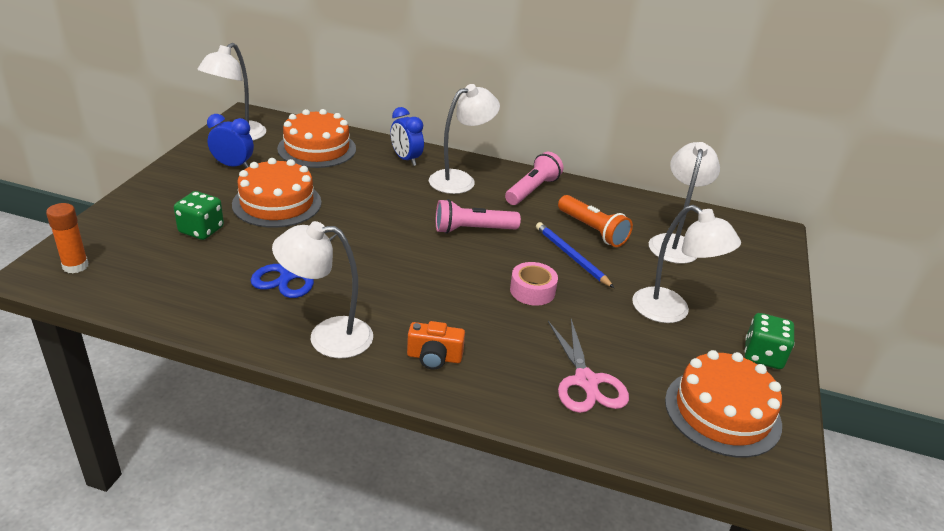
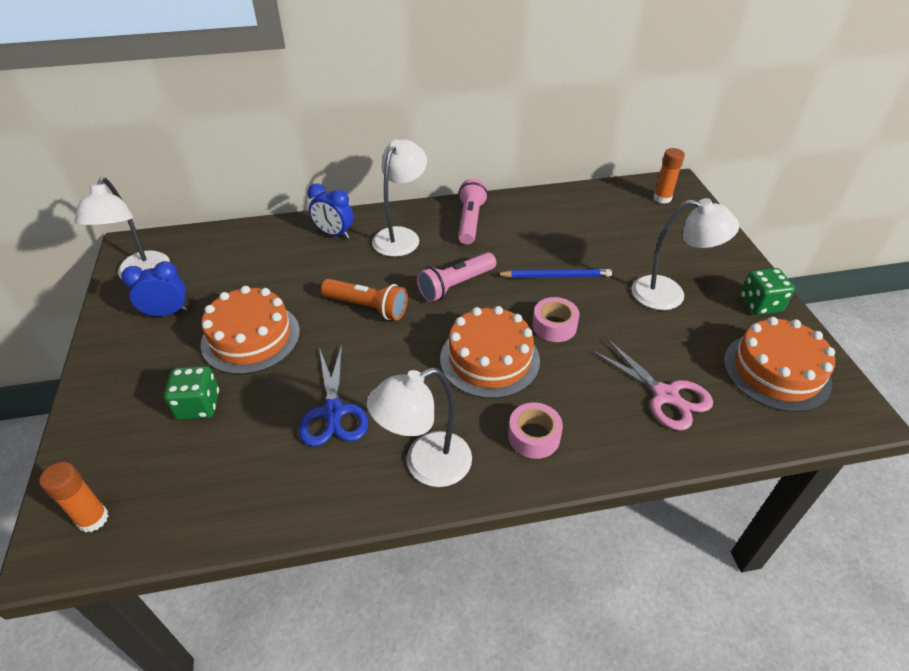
camera: 25 degrees left, 10 degrees up
orange cake [277,109,356,168] -> orange cake moved to [440,306,540,399]
orange camera [407,321,465,370] -> pink tape [508,402,563,459]
blue pencil [536,222,614,288] -> blue pencil turned 150 degrees clockwise [496,269,612,278]
orange flashlight [558,195,633,247] -> orange flashlight moved to [321,279,408,320]
white lamp [649,142,720,264] -> none
none -> orange glue stick [653,148,685,204]

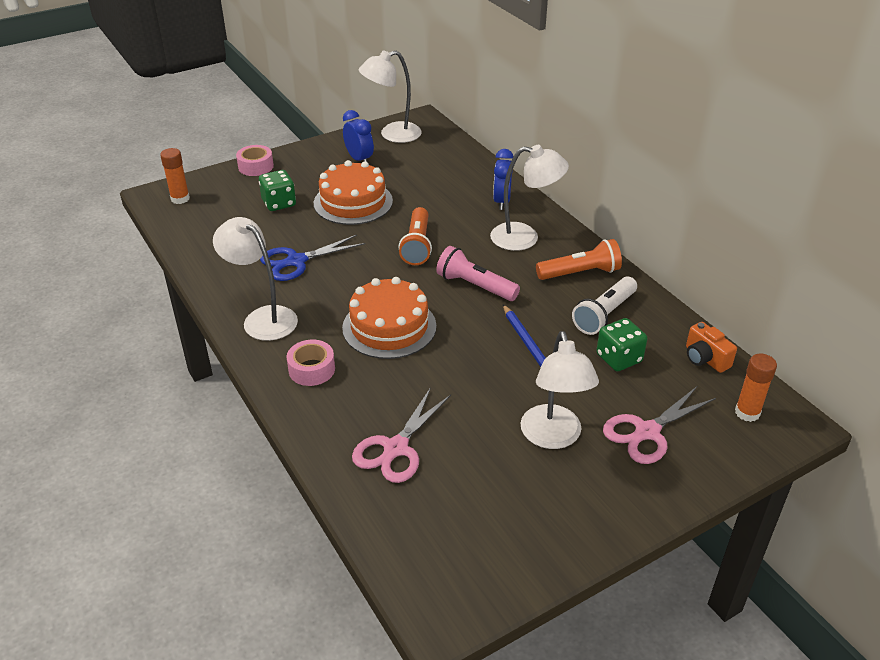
camera: 70 degrees right, 5 degrees down
pink flashlight [458,179,488,245] -> orange flashlight [536,239,622,280]
pink tape [532,297,580,342] -> pink tape moved to [236,145,274,176]
orange cake [724,317,835,412] -> none
green dice [740,268,795,315] -> green dice moved to [596,318,647,371]
none -> white flashlight [572,276,637,335]
none -> pink scissors [603,387,716,464]
none -> orange camera [686,322,737,373]

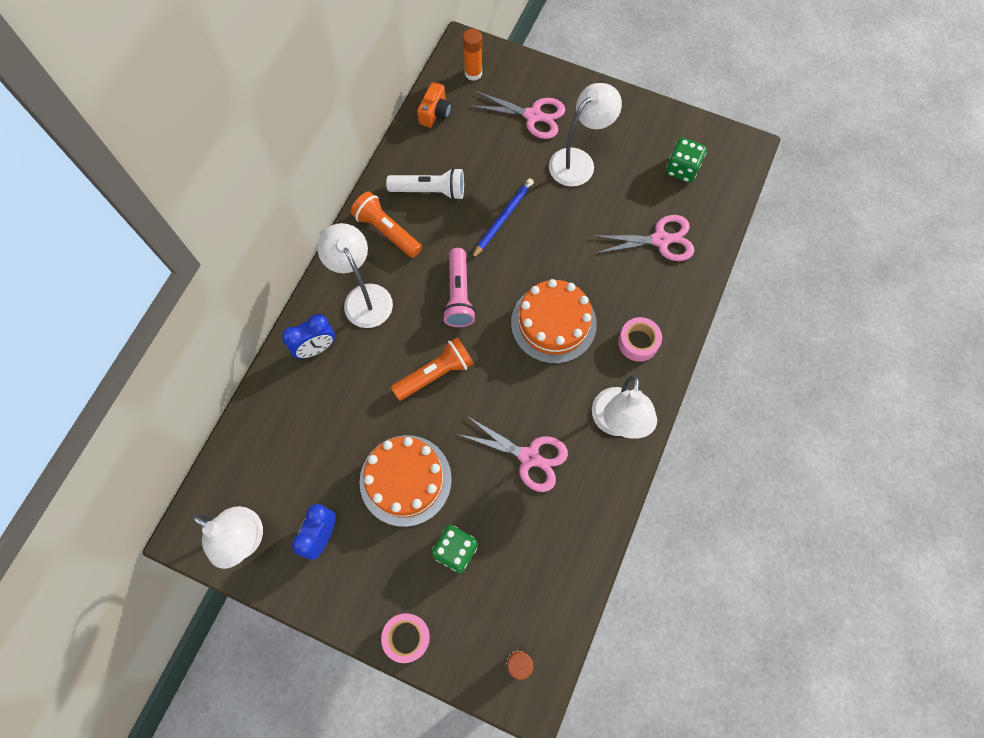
camera: 125 degrees left, 30 degrees up
blue scissors [260,235,365,281] -> pink scissors [457,416,568,492]
green dice [596,318,647,371] -> green dice moved to [666,138,707,183]

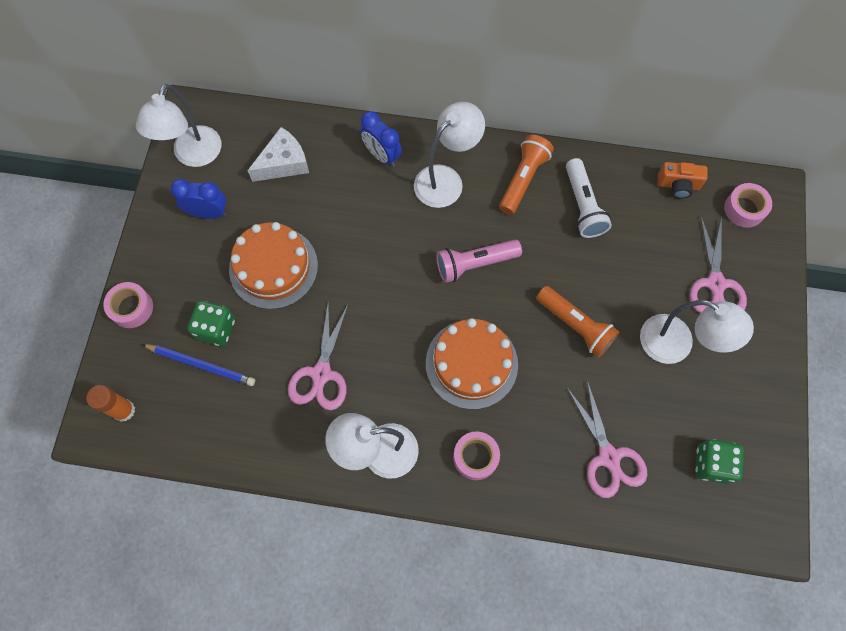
camera: 75 degrees right, 0 degrees up
orange flashlight [391,338,474,401] -> orange flashlight moved to [536,286,619,358]
orange glue stick [463,29,482,81] -> pink tape [724,183,772,228]
blue pencil [472,178,534,259] -> blue pencil moved to [142,344,255,386]
none -> white cheese [247,127,309,182]

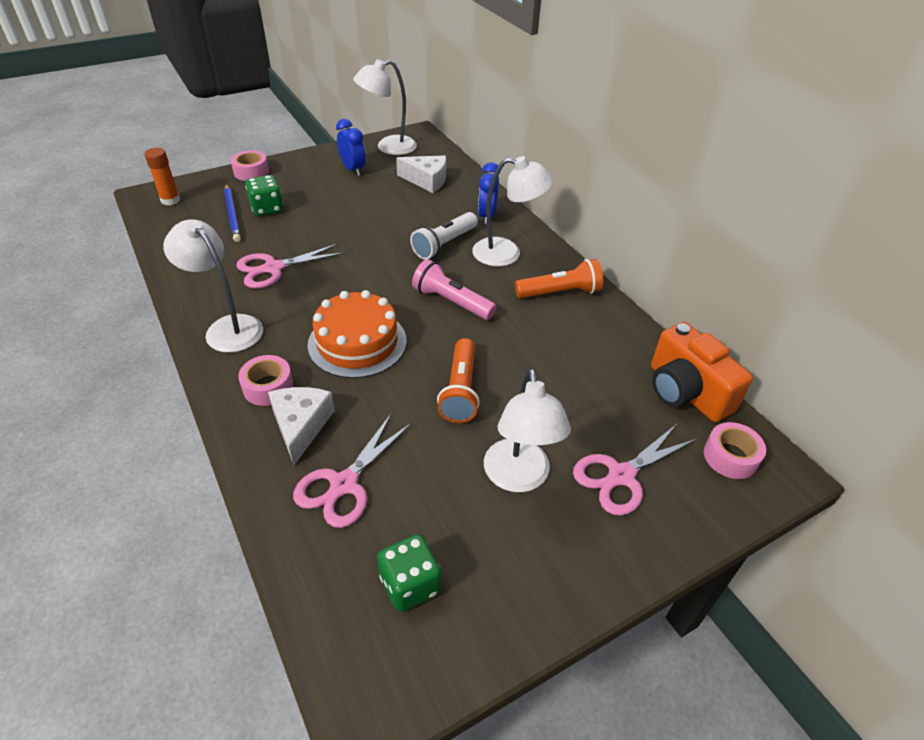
camera: 50 degrees right, 25 degrees down
orange cake [229,222,318,309] -> none
white flashlight [566,158,612,238] -> white flashlight moved to [410,212,478,260]
orange camera [658,162,707,199] -> orange camera [651,322,753,422], size x1.77
none -> white cheese [268,387,335,465]

